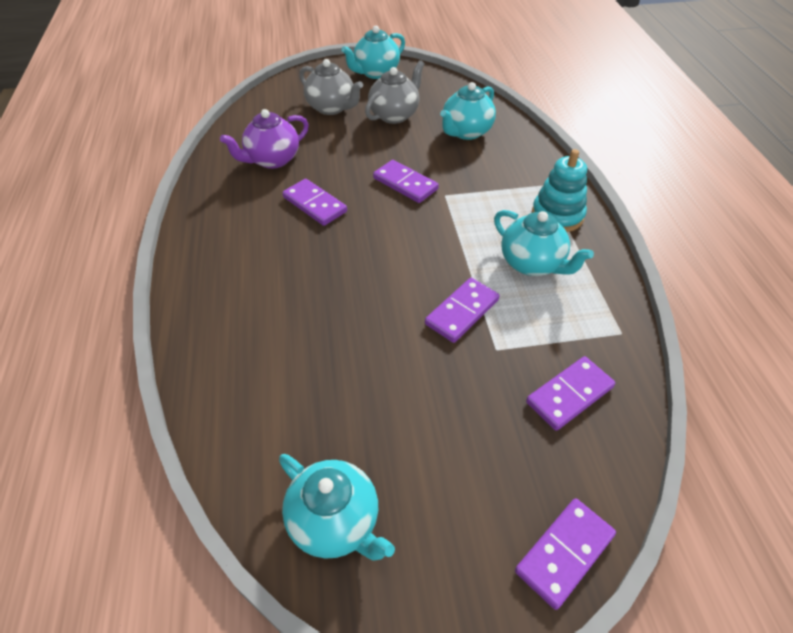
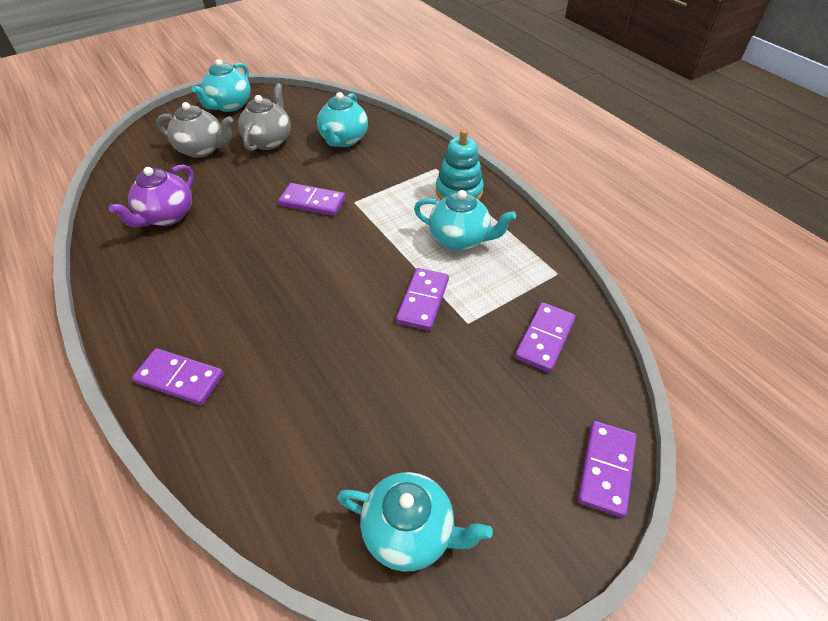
camera: 25 degrees left, 0 degrees up
purple domino [283,179,347,226] -> purple domino moved to [132,348,224,405]

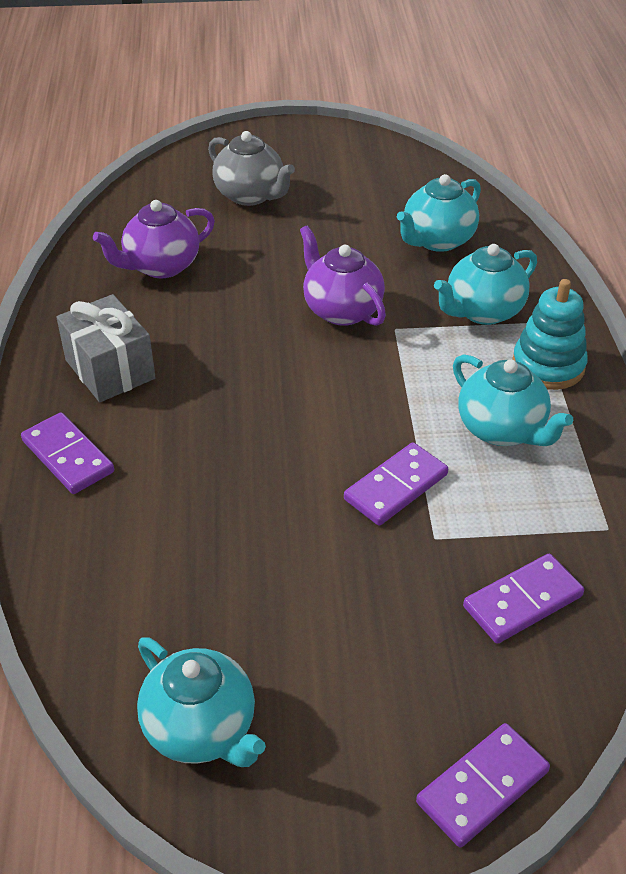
camera: 30 degrees right, 5 degrees down
turquoise teapot [192,59,250,112] -> turquoise teapot moved to [434,244,537,325]
grey teapot [238,83,291,151] -> none
purple domino [278,183,346,216] -> purple teapot [300,225,386,326]
none -> grey gift [56,294,156,402]

